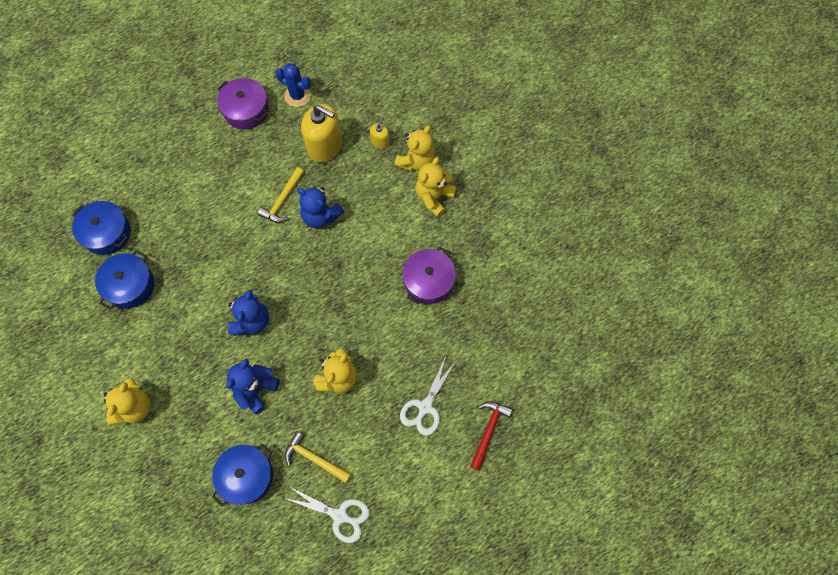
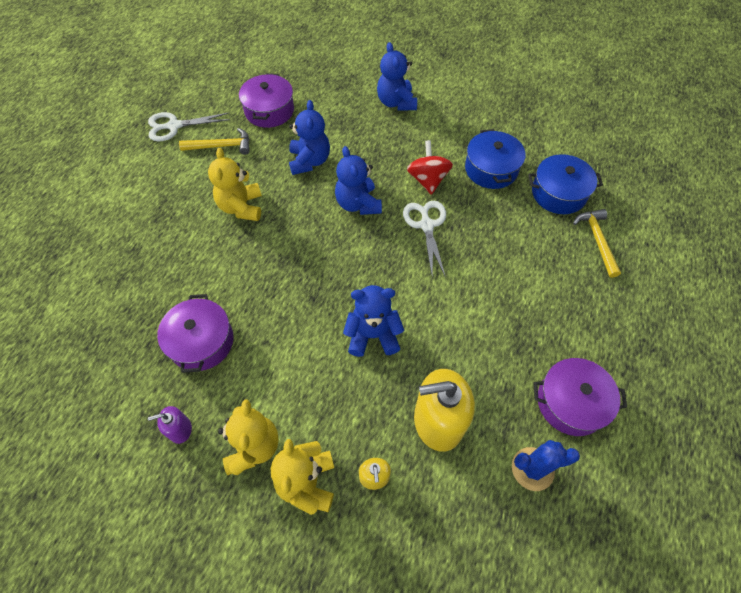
camera: 145 degrees right, 10 degrees down
yellow teddy bear [103,378,150,425] -> blue teddy bear [377,42,417,110]
blue pot [212,443,273,507] -> purple pot [239,73,294,128]
yellow hammer [257,167,304,223] -> yellow hammer moved to [573,209,621,278]
white scissors [400,357,456,436] -> white scissors moved to [403,201,446,276]
red hammer [470,401,513,471] -> none
none -> purple soap dispenser [148,406,192,444]
none -> red spinning top [407,140,453,195]

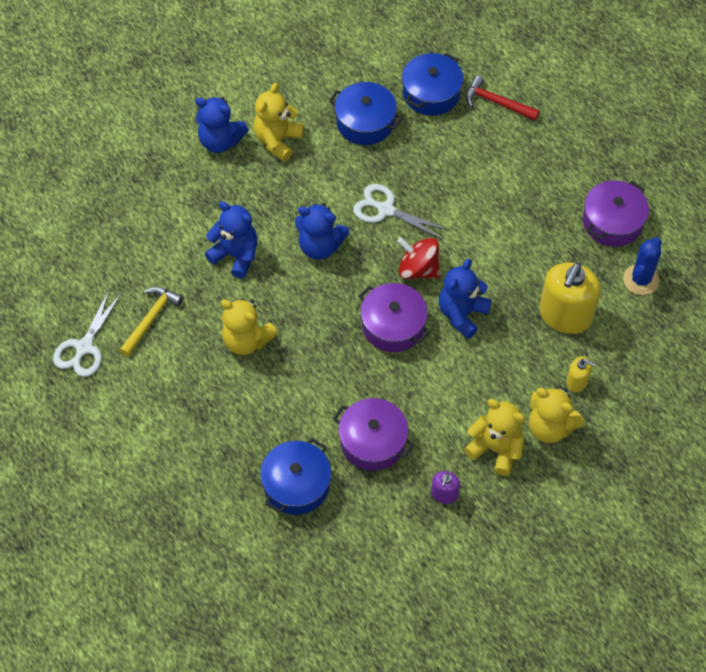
camera: 55 degrees left, 0 degrees up
purple pot [239,73,294,128] -> purple pot moved to [358,283,430,352]
red spinning top [407,140,453,195] -> red spinning top moved to [397,237,440,279]
yellow hammer [573,209,621,278] -> red hammer [466,75,540,121]
none -> yellow teddy bear [253,83,304,162]
none -> blue pot [260,438,331,515]

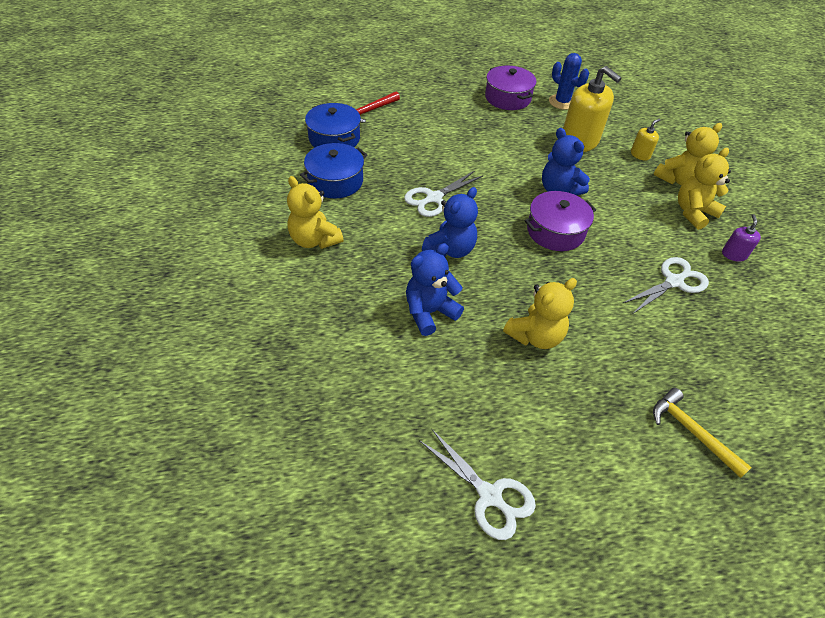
camera: 70 degrees left, 10 degrees down
yellow hammer [119,287,183,357] -> yellow hammer moved to [653,388,752,478]
blue teddy bear [195,97,249,153] -> none
blue pot [260,438,331,515] -> none
purple pot [333,398,414,471] -> white scissors [623,257,709,313]
red spinning top [397,237,440,279] -> none
purple soap dispenser [431,471,460,504] -> purple soap dispenser turned 120 degrees counterclockwise [722,214,761,262]

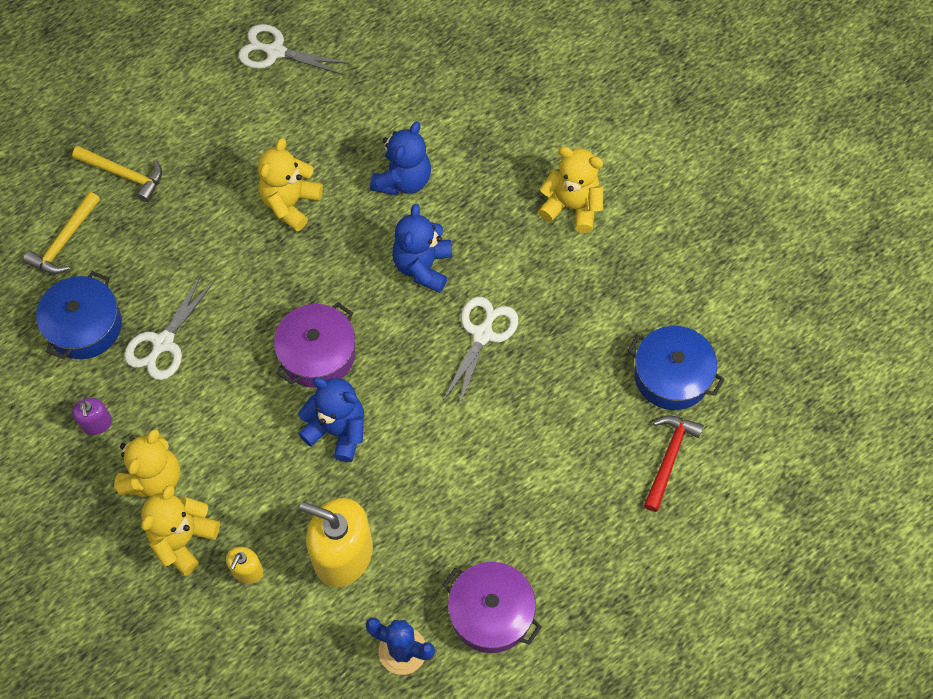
camera: 155 degrees right, 15 degrees up
blue pot [300,143,367,198] -> blue pot moved to [36,271,122,359]
none -> yellow hammer [23,192,100,274]

